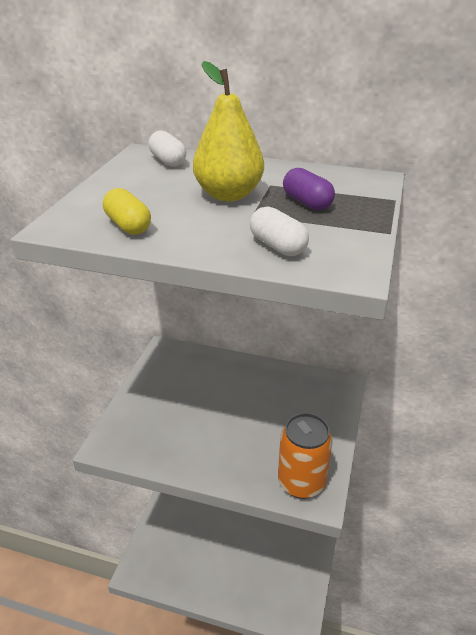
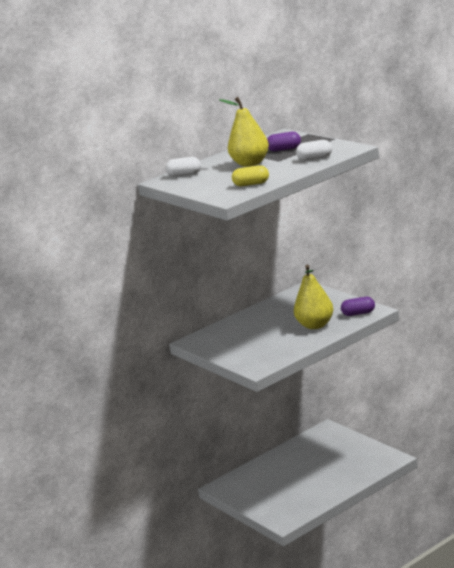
camera: 50 degrees left, 15 degrees down
orange can [278,413,333,499] -> purple capsule [341,297,375,316]
none -> yellow pear [294,265,333,329]

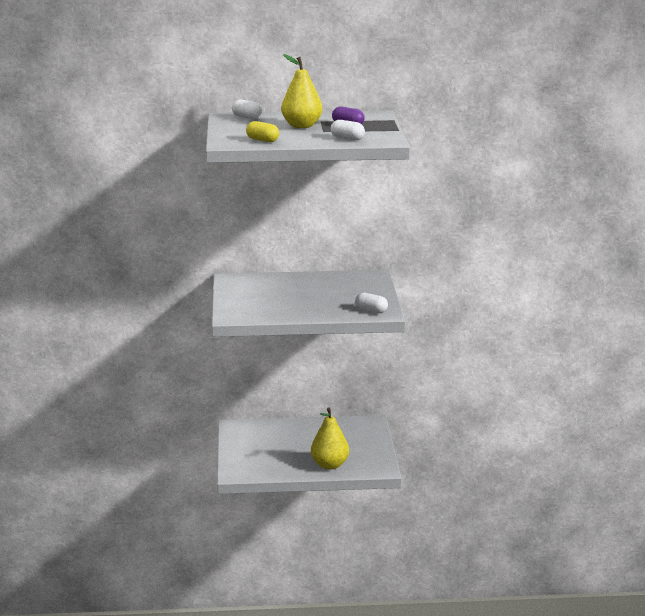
camera: 30 degrees right, 0 degrees up
yellow pear [294,265,333,329] -> yellow pear moved to [311,408,349,469]
purple capsule [341,297,375,316] -> white capsule [355,293,388,313]

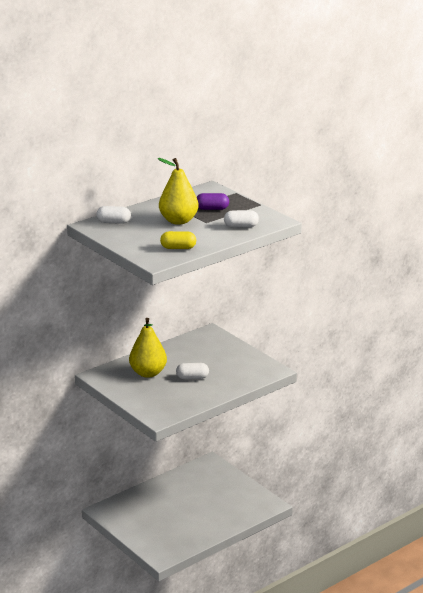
camera: 35 degrees left, 5 degrees up
yellow pear [311,408,349,469] -> yellow pear moved to [129,318,167,378]
white capsule [355,293,388,313] -> white capsule moved to [176,363,209,379]

